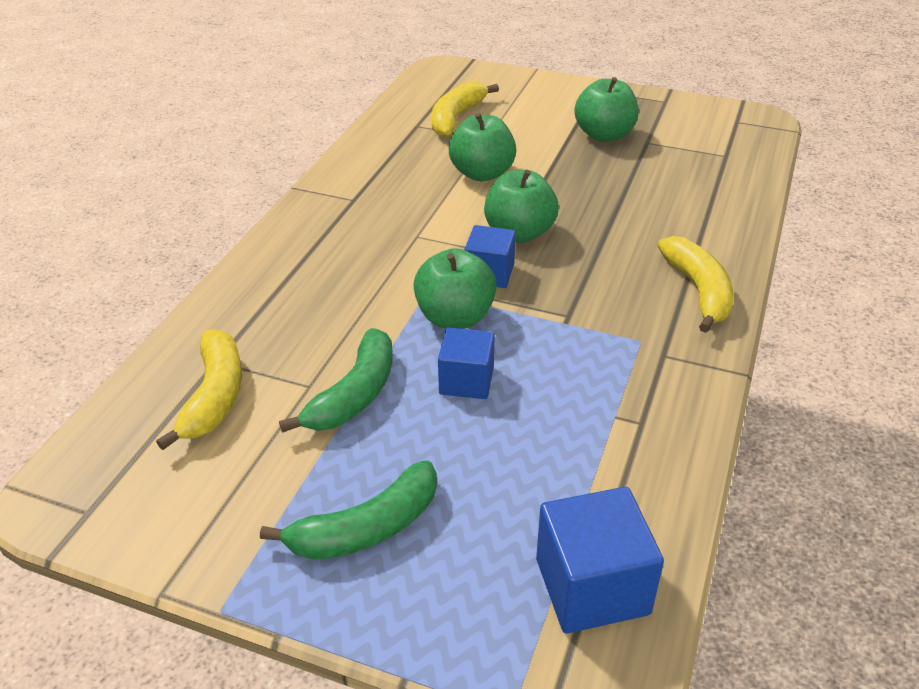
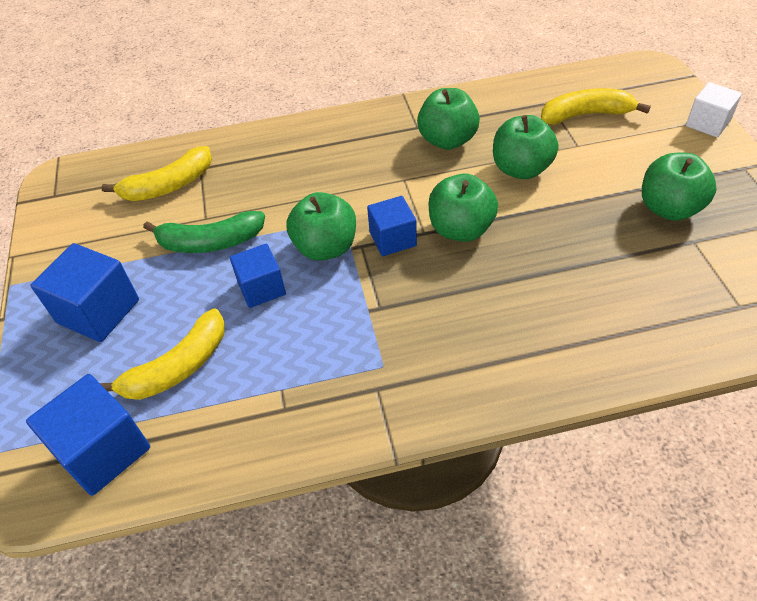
camera: 60 degrees right, 10 degrees up
green banana [260,460,437,560] -> blue cube [31,243,139,342]
yellow banana [658,236,734,333] -> yellow banana moved to [100,309,225,400]
none -> green apple [417,88,480,150]
none -> white cube [686,82,742,137]

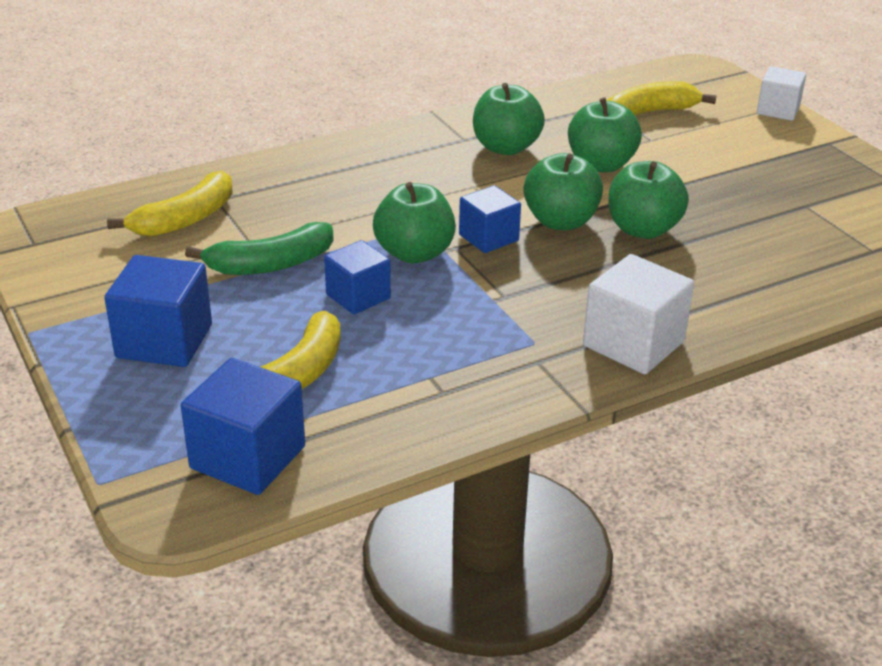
camera: 20 degrees left, 15 degrees down
green apple [642,153,717,221] -> green apple moved to [608,161,689,239]
none -> white cube [583,254,694,374]

